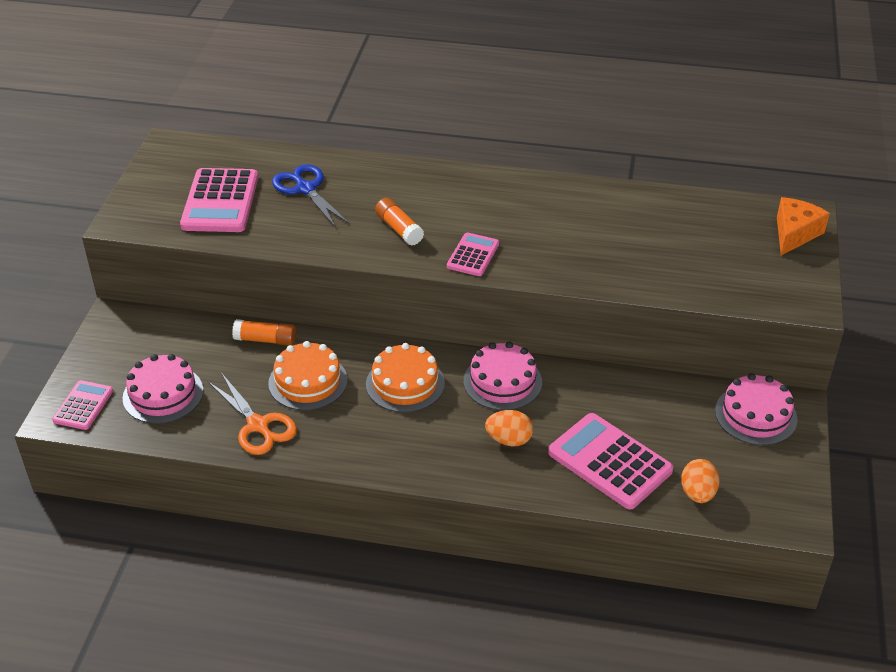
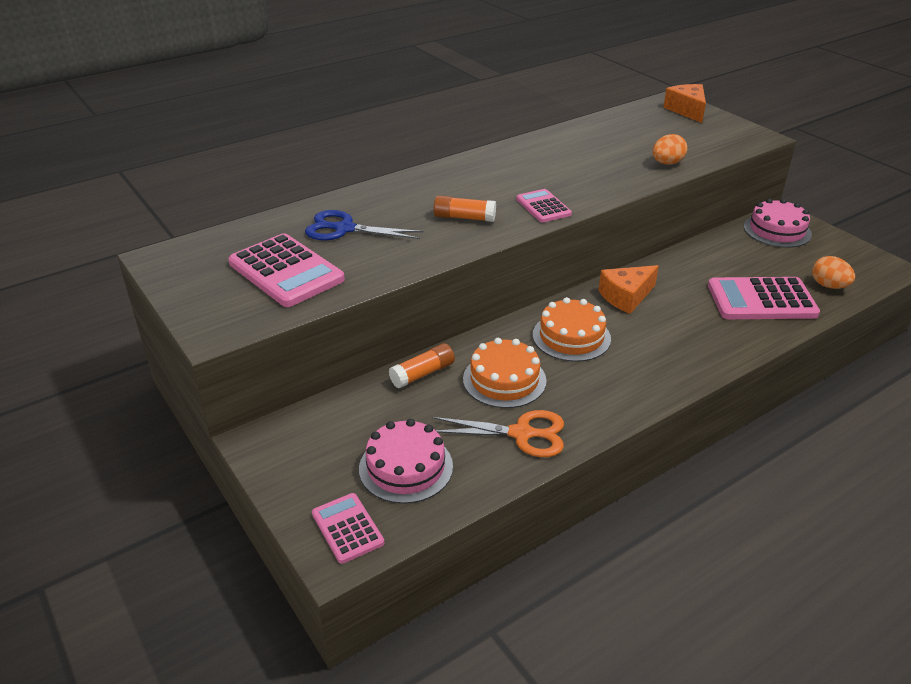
camera: 45 degrees left, 5 degrees down
pink cake [464,342,542,410] -> orange cheese [599,265,659,314]
orange egg [485,410,533,446] -> orange egg moved to [652,134,687,165]

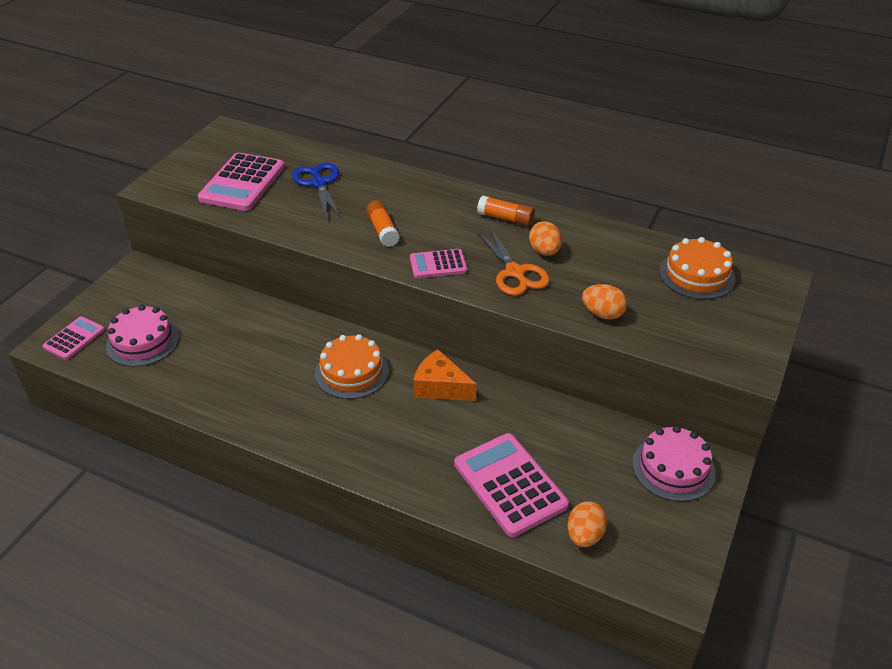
camera: 60 degrees right, 5 degrees up
orange glue stick [389,343,455,389] -> orange glue stick moved to [477,196,535,226]
orange scissors [432,410,564,457] -> orange scissors moved to [476,226,550,296]
orange cake [463,338,546,408] -> orange cake moved to [659,237,735,299]
pink calculator [516,189,572,222] -> pink calculator turned 135 degrees counterclockwise [410,249,467,278]
orange cheese [663,84,706,123] -> none
none -> orange egg [529,221,562,256]

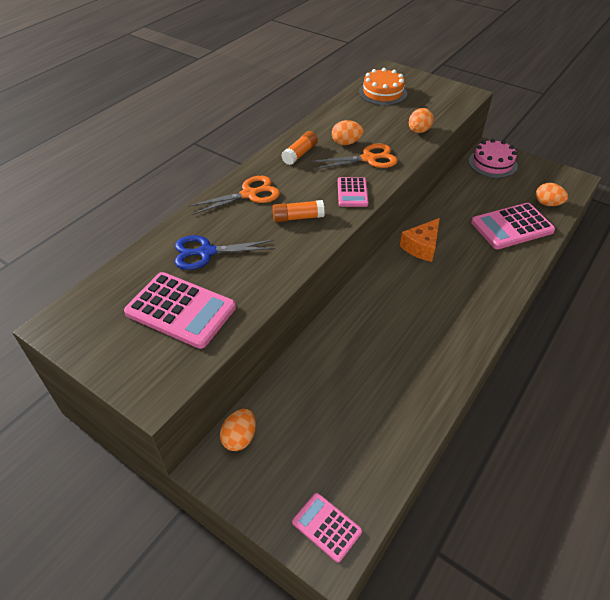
camera: 80 degrees left, 5 degrees up
pink cake [106,305,179,367] -> none
orange cake [315,334,389,399] -> none
none -> orange scissors [188,176,280,215]
none -> orange egg [220,409,256,451]

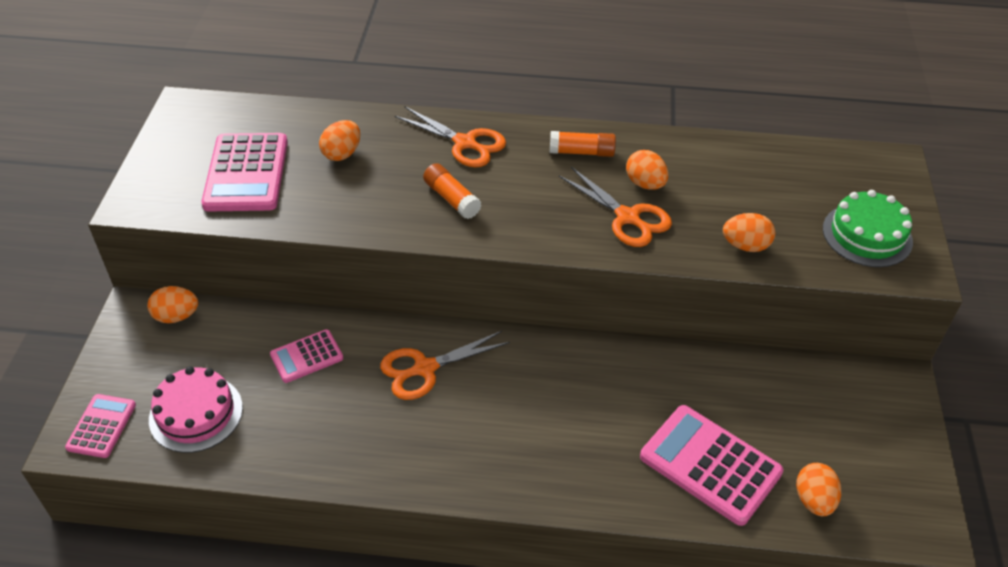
camera: 60 degrees right, 0 degrees up
blue scissors [175,235,276,270] -> orange egg [319,120,360,161]
pink calculator [338,177,368,207] -> pink calculator moved to [270,329,343,383]
orange cake [359,68,407,105] -> none
orange cheese [400,218,440,262] -> none
pink cake [468,139,518,178] -> pink cake moved to [149,366,243,453]
none -> orange scissors [380,331,510,400]
none -> green cake [823,190,913,267]

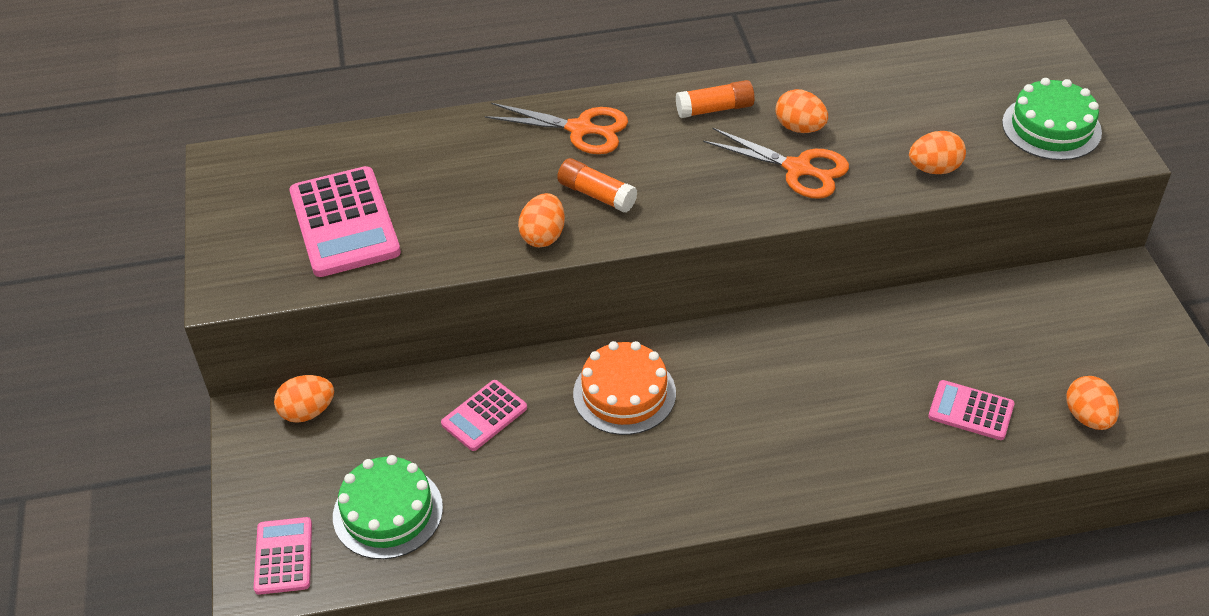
camera: 15 degrees left, 0 degrees up
pink cake [149,366,243,453] -> green cake [333,455,443,559]
orange egg [319,120,360,161] -> orange egg moved to [518,193,565,247]
orange scissors [380,331,510,400] -> orange cake [573,341,676,435]
pink calculator [640,405,784,526] -> pink calculator [928,380,1014,440], size x0.56

